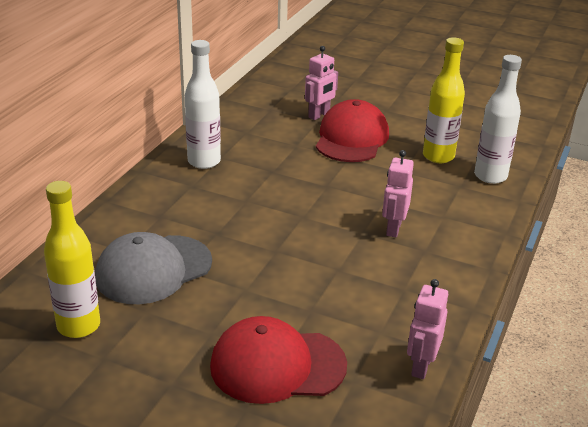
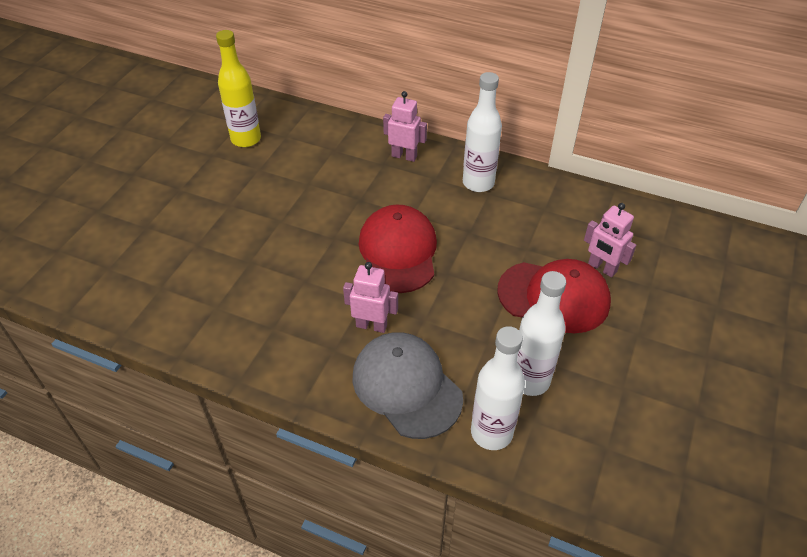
camera: 90 degrees right, 15 degrees up
grey cap [95,232,212,304] -> grey cap moved to [352,332,463,439]
red cap [210,316,347,404] -> red cap moved to [359,204,437,293]
pink robot [407,279,448,379] -> pink robot moved to [383,91,427,162]
yellow bottle [423,37,465,163] -> white bottle [517,271,566,396]

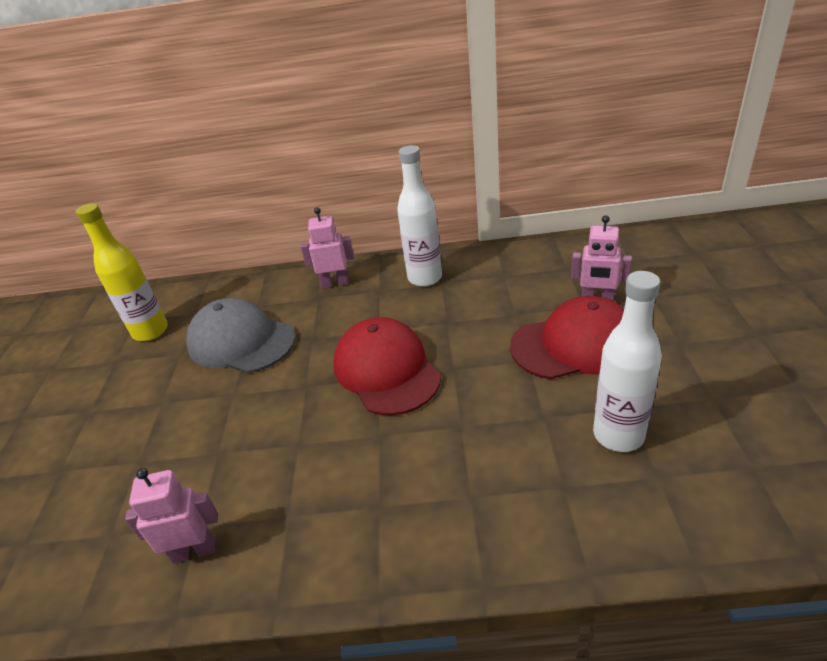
camera: 20 degrees left, 10 degrees down
pink robot [343,262,398,333] -> pink robot moved to [125,468,218,563]
grey cap [352,332,463,439] -> grey cap moved to [186,298,296,373]
white bottle [471,326,525,450] -> none

